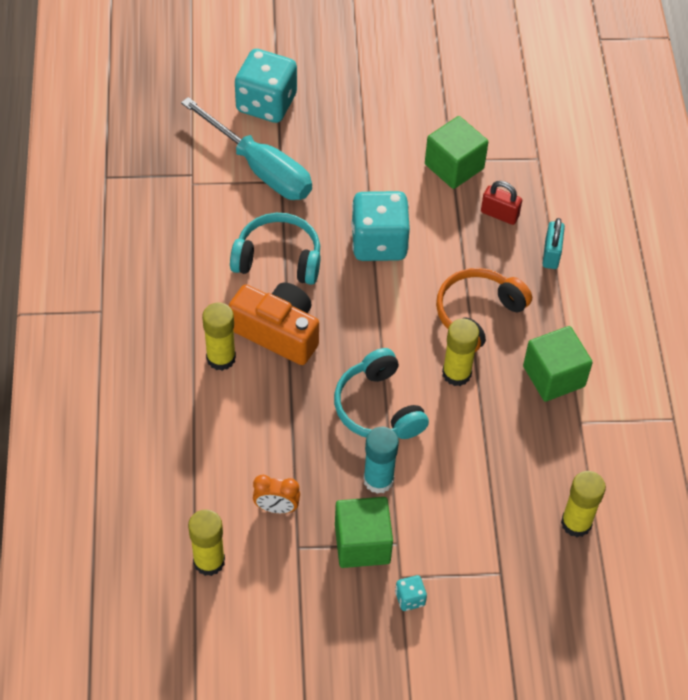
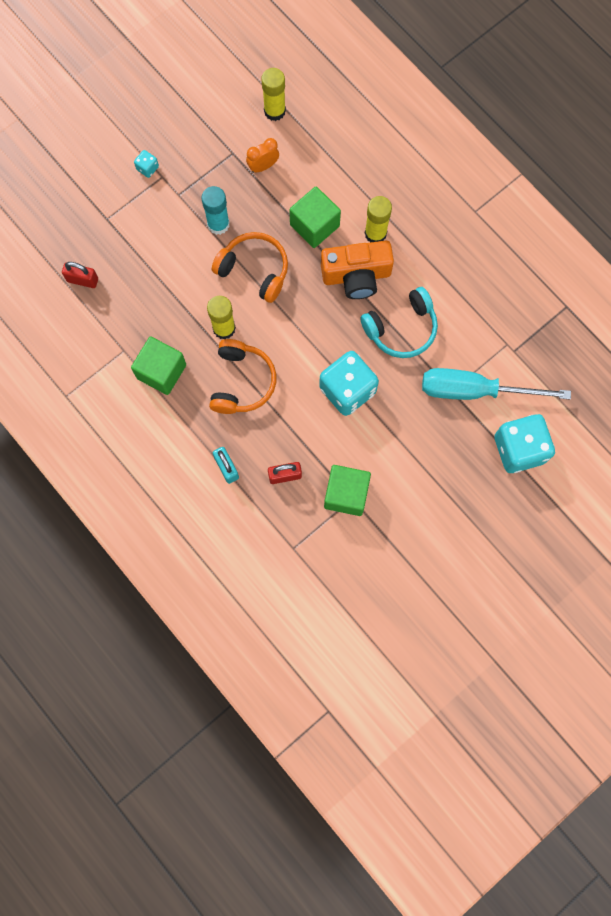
camera: 145 degrees right, 20 degrees up
turquoise headphones [334,348,429,439] -> orange headphones [212,232,288,303]
green cube [335,497,393,568] -> green cube moved to [289,186,341,248]
yellow glue stick [561,471,606,537] -> red padlock [62,262,98,288]

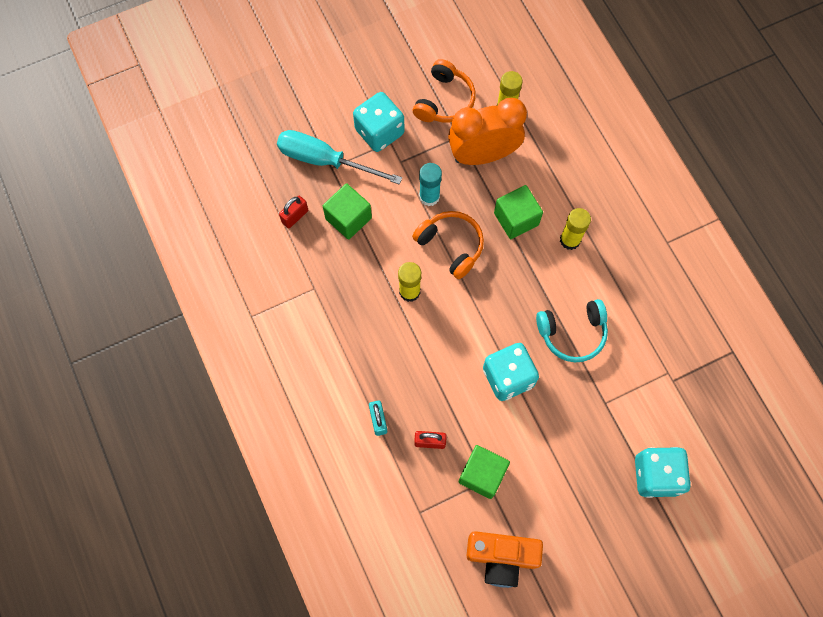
camera: 15 degrees right, 5 degrees down
red padlock [62,262,98,288] -> red padlock turned 75 degrees counterclockwise [279,196,308,228]
green cube [131,336,186,395] -> green cube moved to [323,183,372,240]
turquoise dice [134,150,159,178] -> turquoise dice [353,92,404,152], size x2.36
orange headphones [209,339,276,414] -> orange headphones moved to [413,59,476,122]
orange clock [246,138,279,173] -> orange clock [448,98,527,165], size x2.38
orange camera [321,241,394,299] -> orange camera moved to [466,531,543,588]
turquoise screwdriver [422,368,571,400] -> turquoise screwdriver moved to [277,130,402,185]

